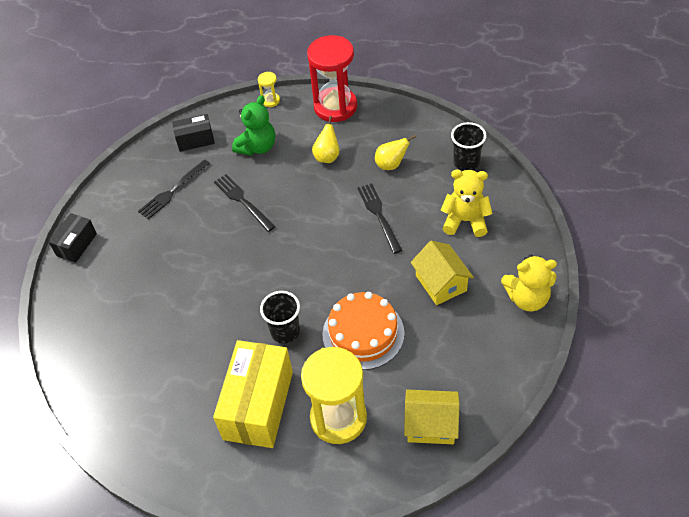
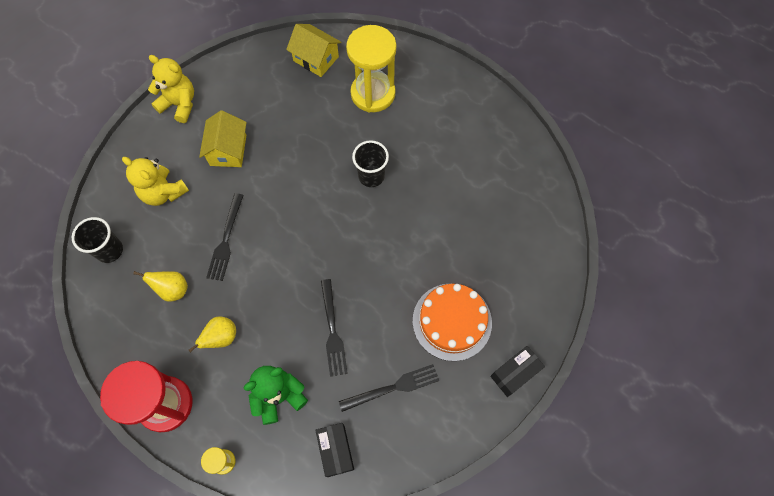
camera: 155 degrees left, 15 degrees up
black box [172,114,215,152] -> black box turned 60 degrees clockwise [315,423,354,477]
yellow box [213,340,293,448] -> none
orange cake [322,292,404,370] -> orange cake moved to [413,283,492,361]

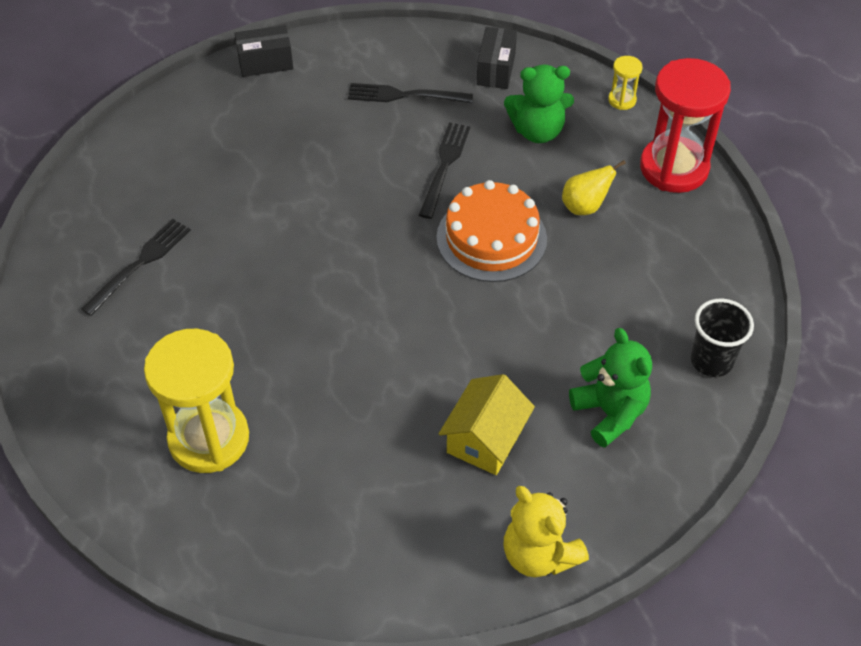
camera: 155 degrees left, 15 degrees down
yellow teddy bear [122,157,189,206] -> green teddy bear [569,328,652,448]
yellow pear [133,271,188,302] -> none
black fork [206,193,244,281] -> black fork moved to [81,219,191,316]
yellow house [286,24,341,77] -> none
black cup [352,140,389,187] -> none
orange cake [413,283,492,361] -> orange cake moved to [436,180,547,282]

